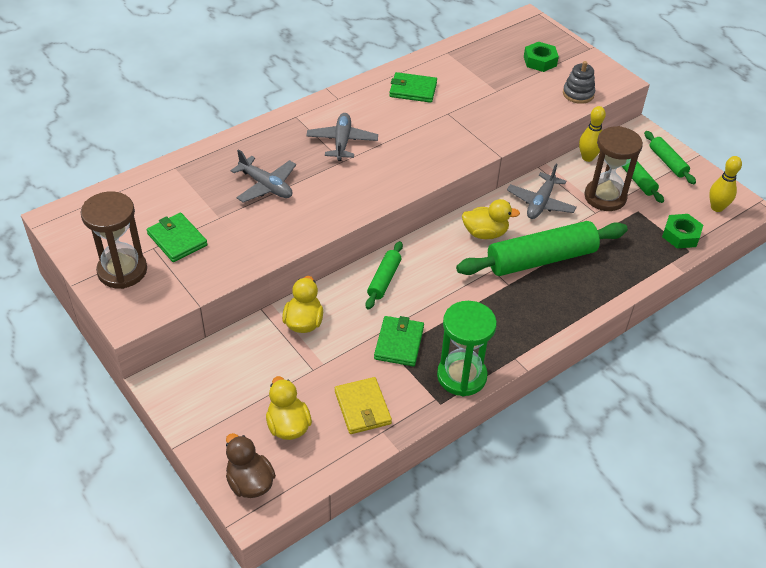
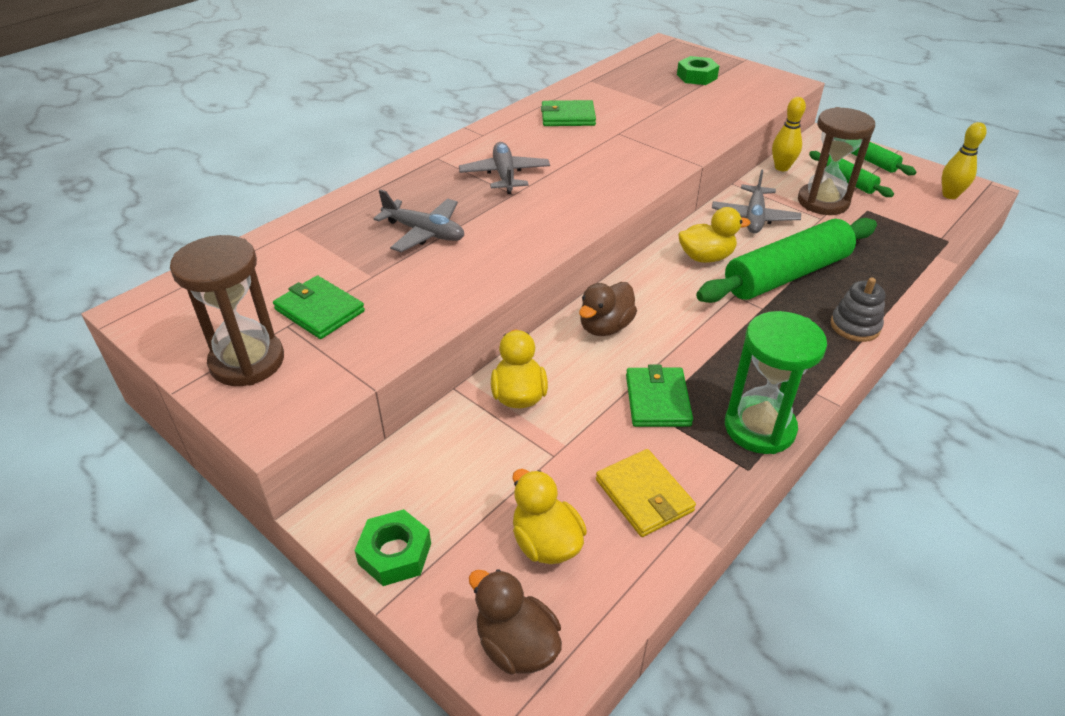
camera: 10 degrees left, 5 degrees down
green rolling pin [366,241,403,310] -> brown duck [579,282,637,336]
grey stacking toy [563,61,595,104] -> grey stacking toy moved to [831,277,886,342]
green nut [662,214,703,249] -> green nut moved to [354,509,431,586]

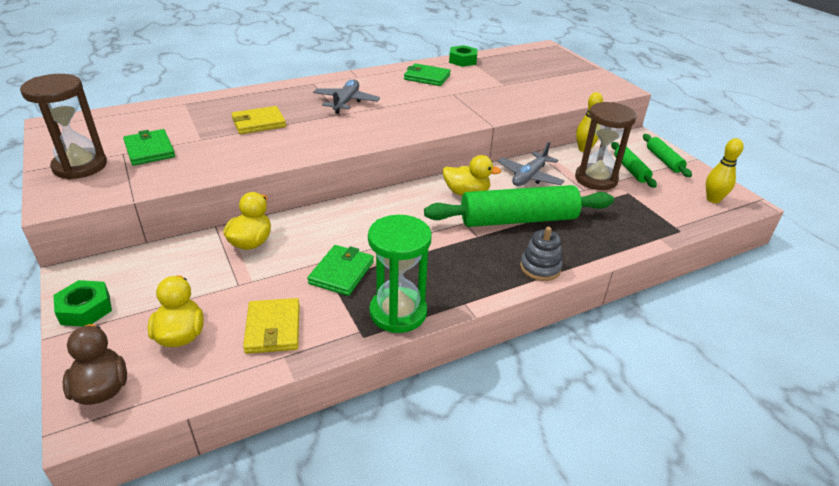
camera: 20 degrees right, 5 degrees down
grey plane [373,189,464,252] -> yellow wallet [231,106,286,134]
brown duck [579,282,637,336] -> none
green nut [677,56,719,85] -> green nut moved to [449,45,478,67]

